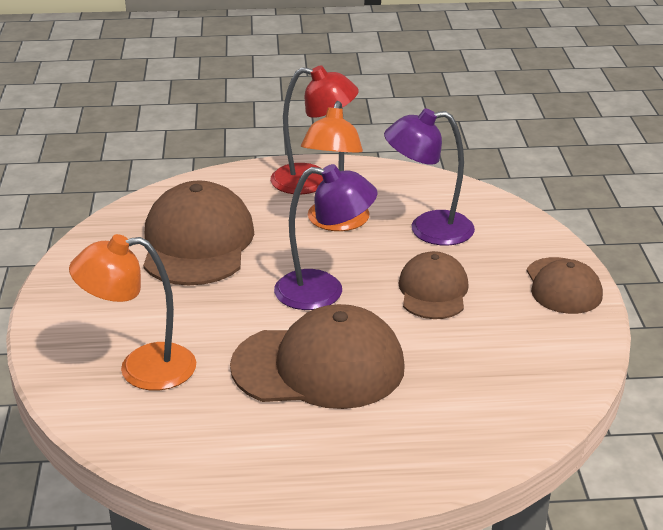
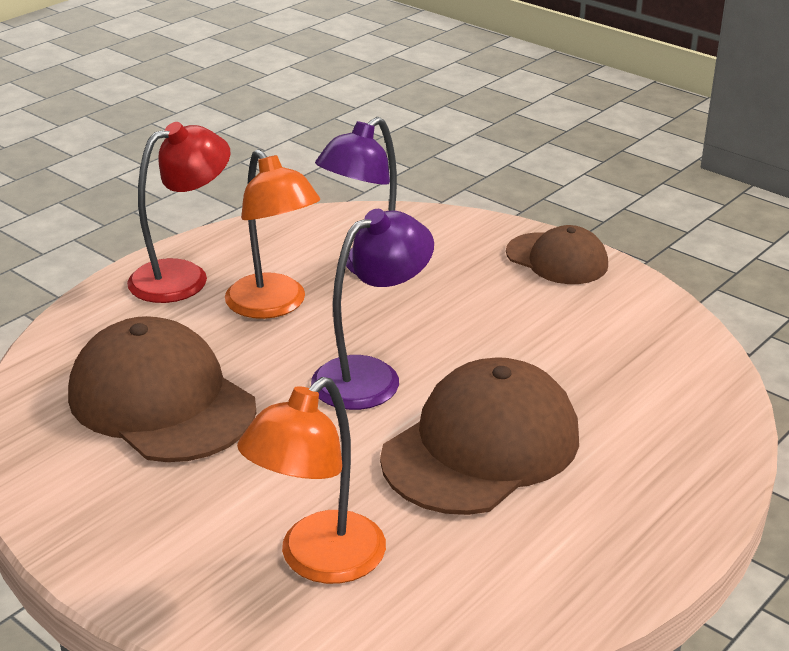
camera: 45 degrees left, 0 degrees up
brown cap [399,251,469,319] -> none

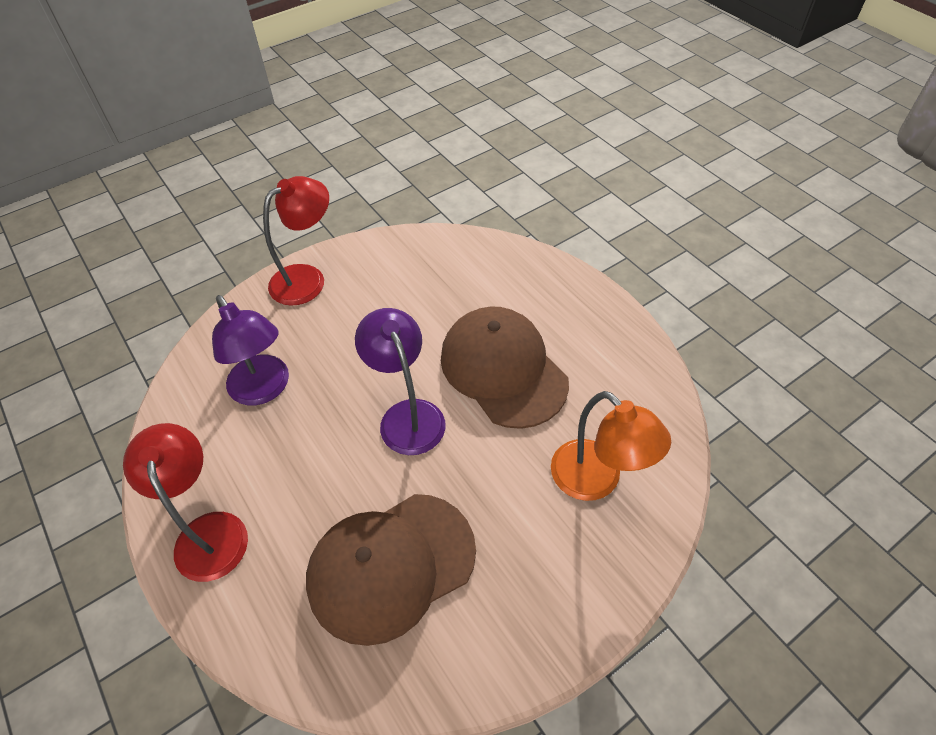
camera: 75 degrees left, 20 degrees up
orange lamp [225,149,320,319] -> none
brown cap [506,225,608,284] -> red lamp [263,176,329,306]

